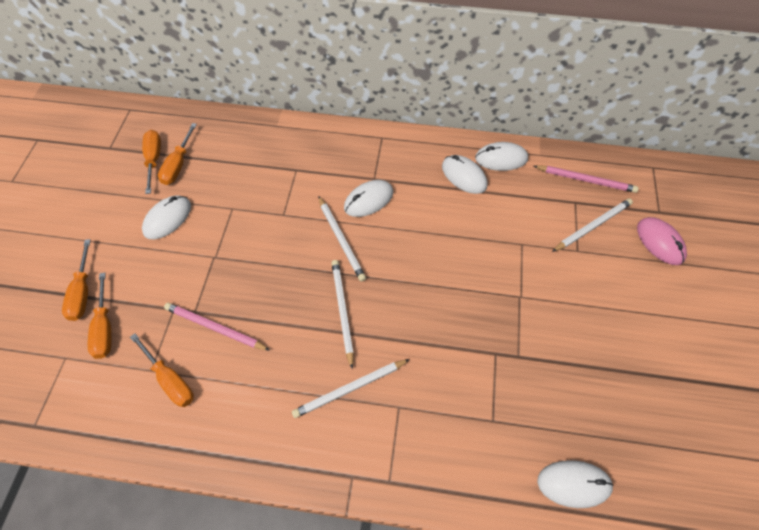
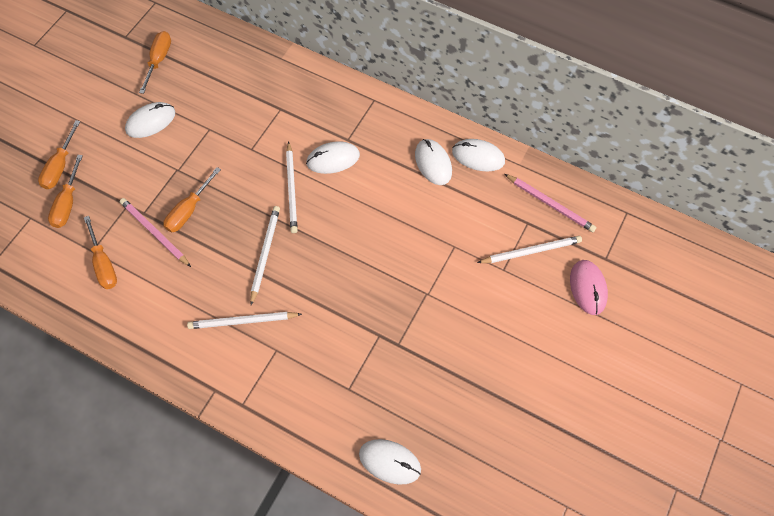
camera: 20 degrees right, 5 degrees up
orange screwdriver [158,123,197,185] -> orange screwdriver moved to [164,167,221,232]

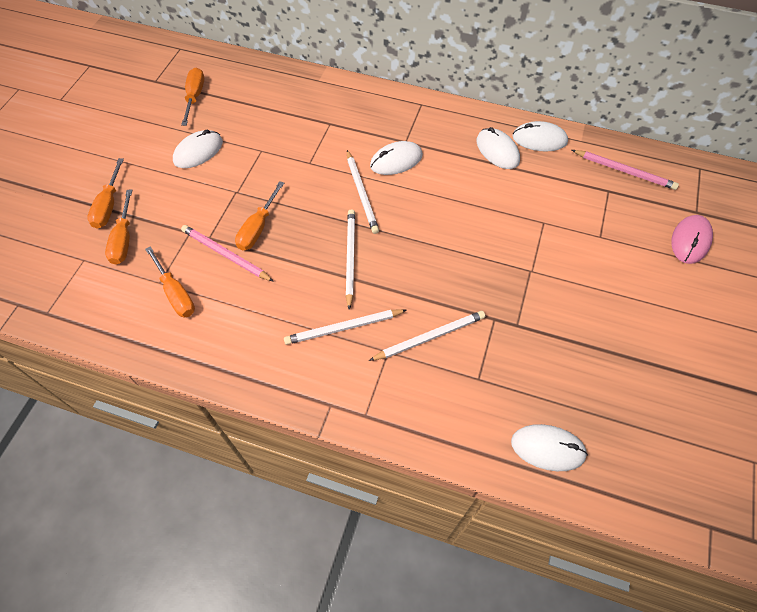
camera: 10 degrees left, 5 degrees down
white pencil [477,236,582,263] -> white pencil moved to [369,311,485,361]
pink mouse [570,260,608,315] -> pink mouse turned 45 degrees clockwise [671,215,713,264]

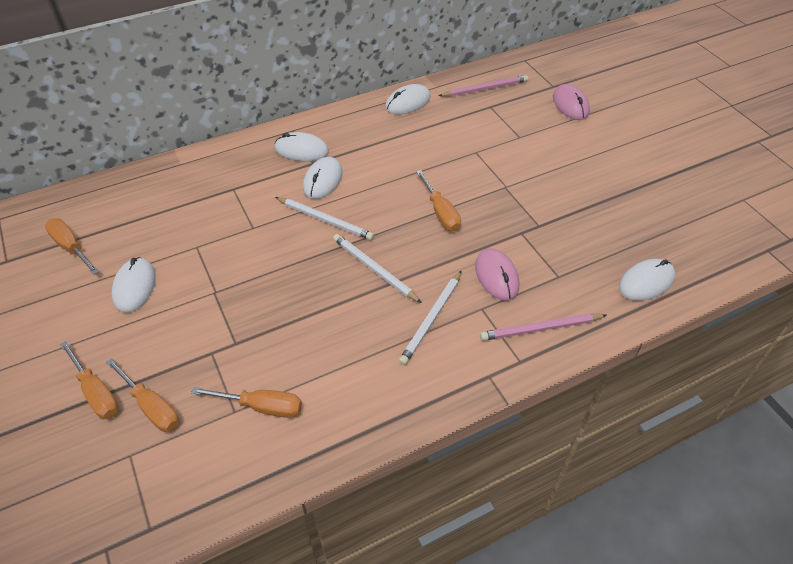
camera: 45 degrees left, 10 degrees down
pink pencil [181,225,274,282] -> pink pencil moved to [480,313,607,341]
orange screwdriver [235,181,284,250] -> orange screwdriver moved to [416,170,461,231]
white pencil [369,311,485,361] -> pink mouse [475,248,519,301]
white mouse [477,127,520,169] -> white mouse moved to [275,132,329,161]

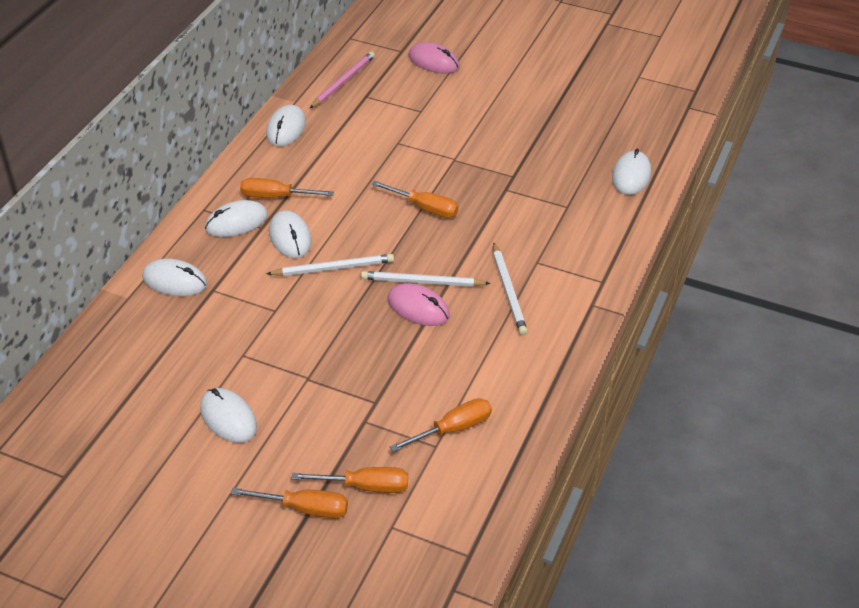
camera: 40 degrees left, 5 degrees down
orange screwdriver [45,218,99,275] -> orange screwdriver moved to [240,178,334,198]
pink mouse [475,248,519,301] -> pink mouse moved to [388,283,450,326]
pink pencil [480,313,607,341] -> none
none -> white mouse [142,259,207,296]

